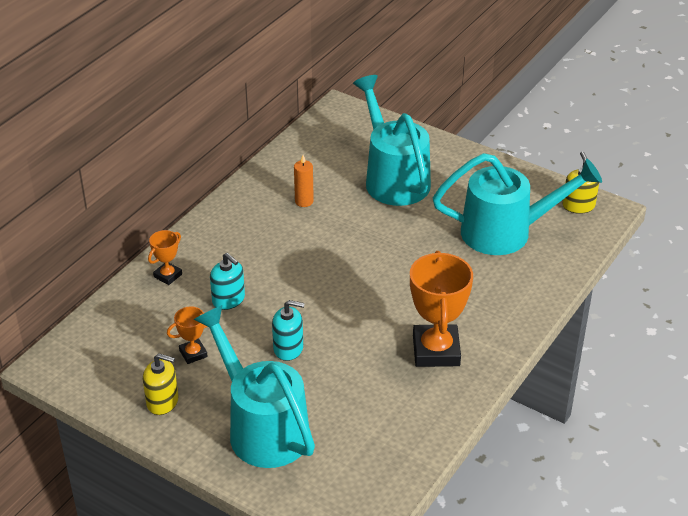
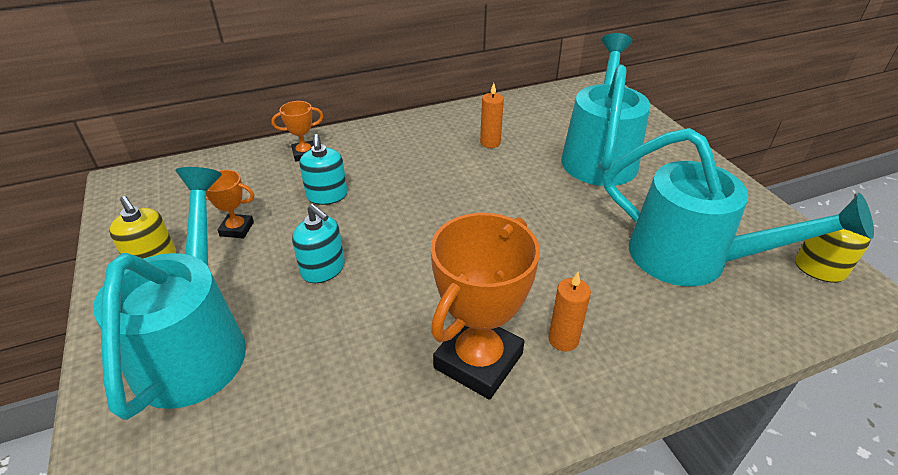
camera: 35 degrees right, 0 degrees up
none -> orange candle [548,272,591,351]

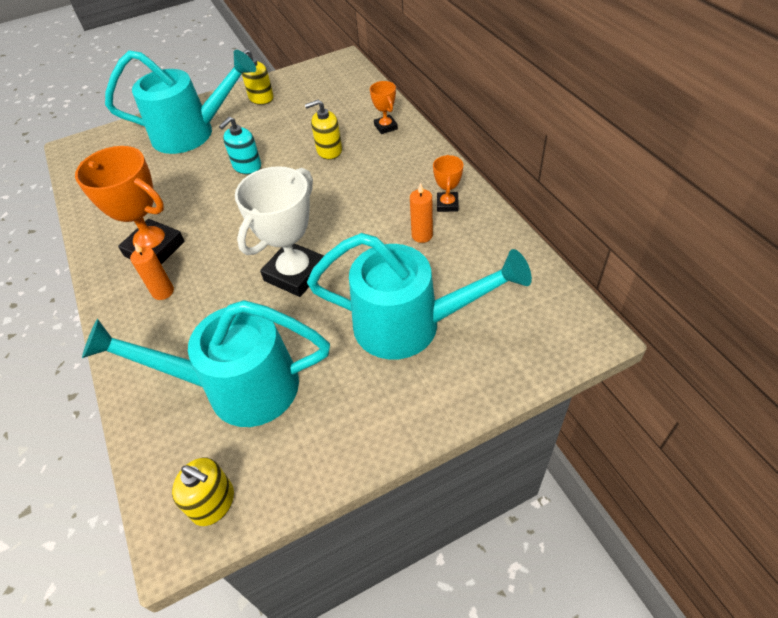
camera: 90 degrees right, 10 degrees up
orange trophy [206,170,254,239] -> orange trophy moved to [433,155,464,212]
turquoise soap dispenser [299,134,347,205] -> yellow soap dispenser [305,100,342,159]
turquoise watering can [604,128,874,286] -> turquoise watering can turned 60 degrees clockwise [82,300,330,427]
none -> white trophy [235,166,324,297]

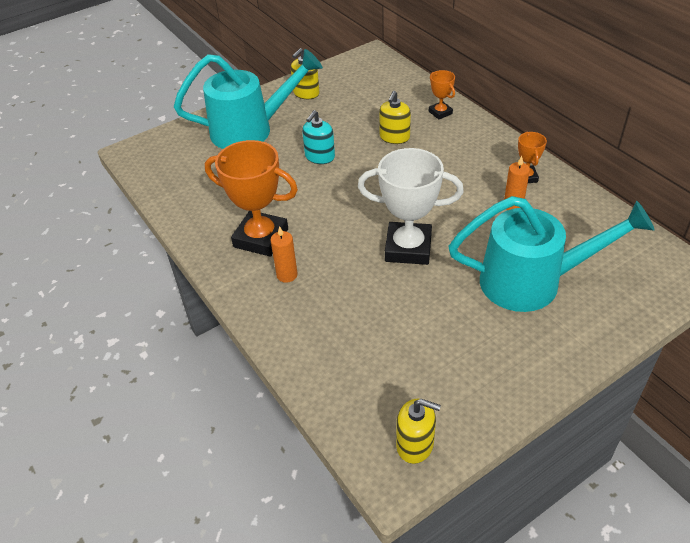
camera: 10 degrees left, 5 degrees down
turquoise watering can [82,300,330,427] -> none
white trophy [235,166,324,297] -> white trophy turned 75 degrees clockwise [358,148,464,265]
yellow soap dispenser [305,100,342,159] -> yellow soap dispenser turned 45 degrees counterclockwise [379,91,411,144]

